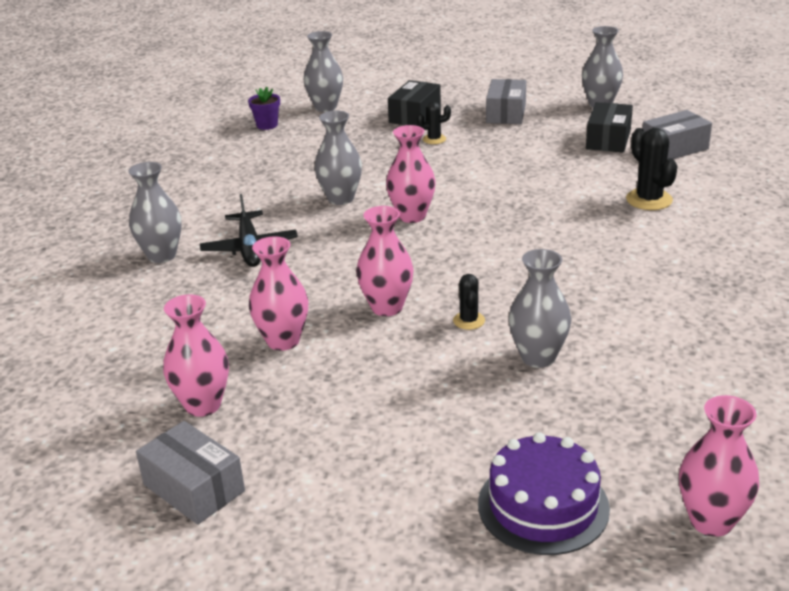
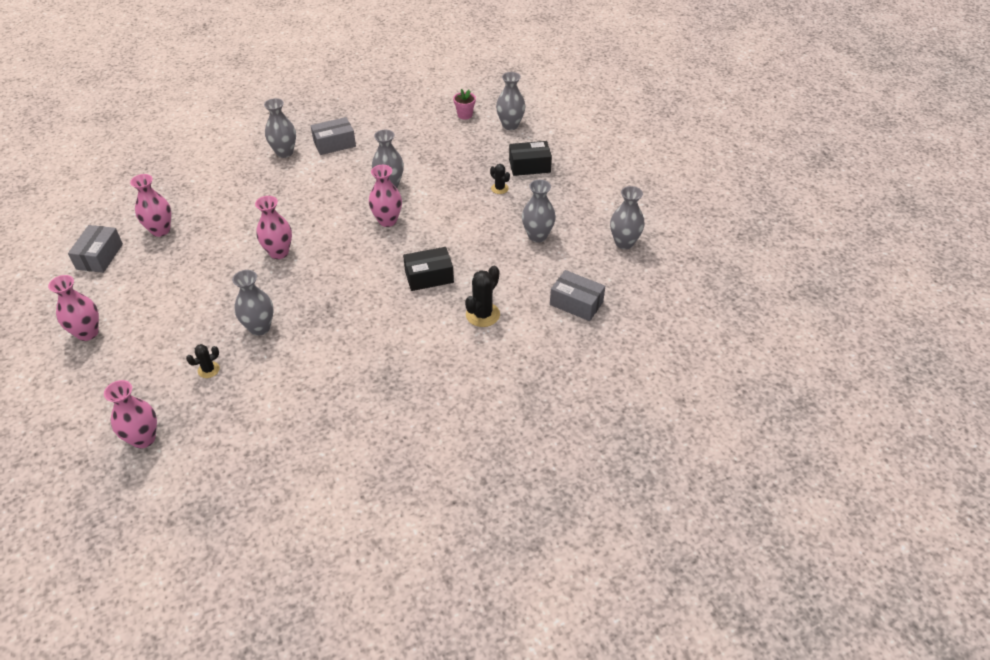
camera: 55 degrees right, 15 degrees up
black plane [200,194,298,267] -> none
purple flower pot [248,87,280,130] -> pink flower pot [453,89,476,119]
pink vase [249,236,308,351] -> pink vase moved to [48,275,99,341]
black cactus [453,274,485,330] -> black cactus moved to [186,344,220,378]
purple cake [478,432,610,555] -> none
grey box [486,79,526,124] -> grey box moved to [311,117,356,155]
black box [586,102,633,152] -> black box moved to [403,247,454,291]
none -> grey vase [522,180,556,243]

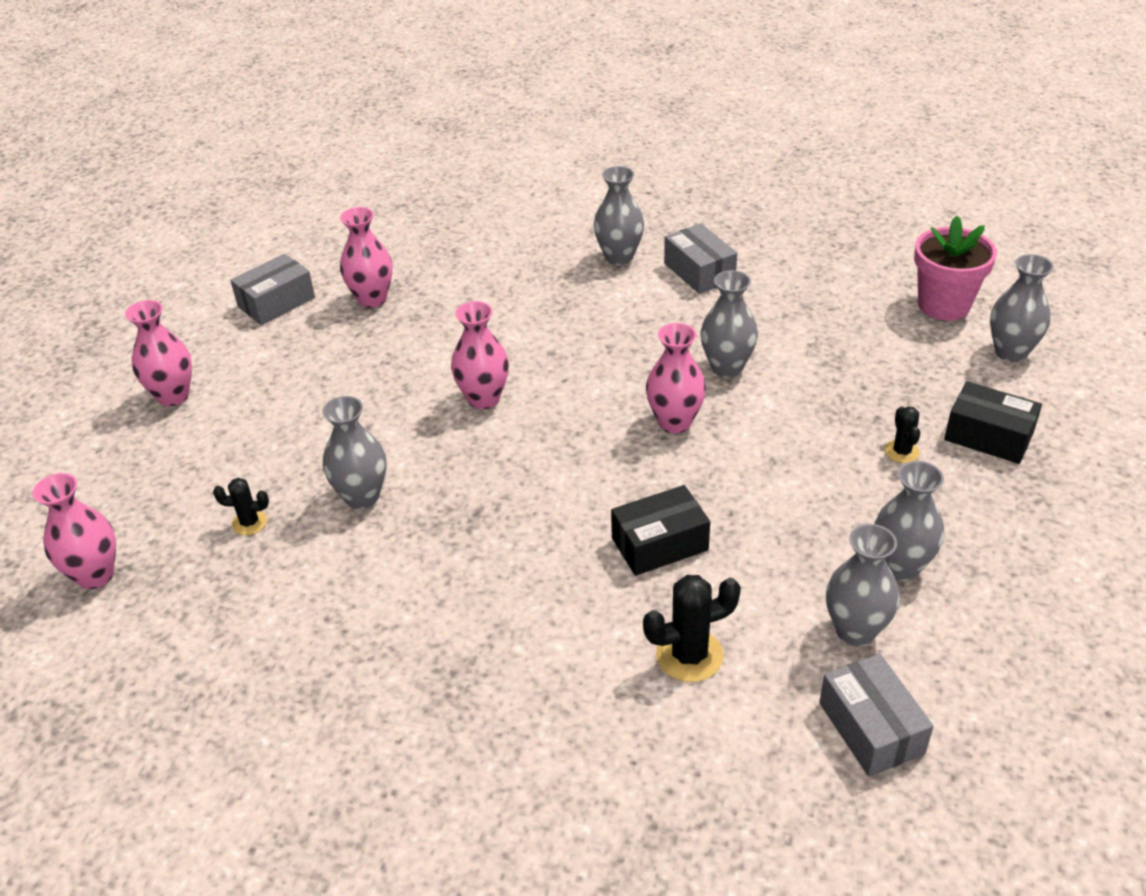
camera: 40 degrees right, 5 degrees down
grey box [311,117,356,155] -> grey box turned 45 degrees clockwise [664,223,737,294]
black box [403,247,454,291] -> black box turned 45 degrees counterclockwise [611,485,710,576]
pink flower pot [453,89,476,119] -> pink flower pot [914,216,997,320], size x1.84
grey vase [610,186,645,249] -> grey vase moved to [826,524,900,646]

